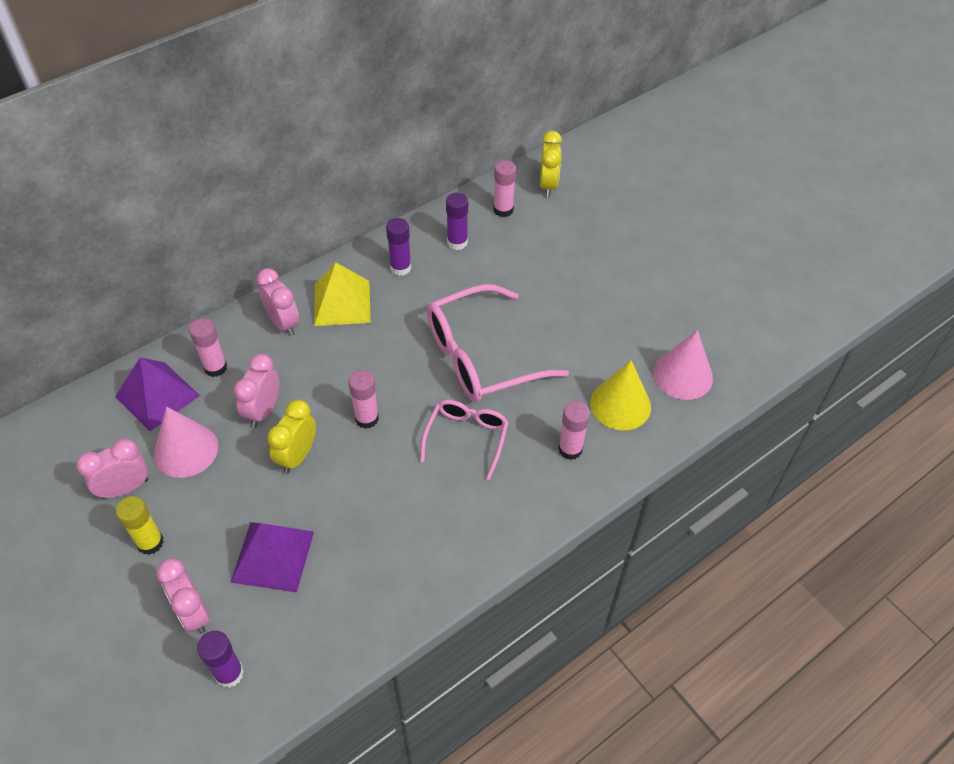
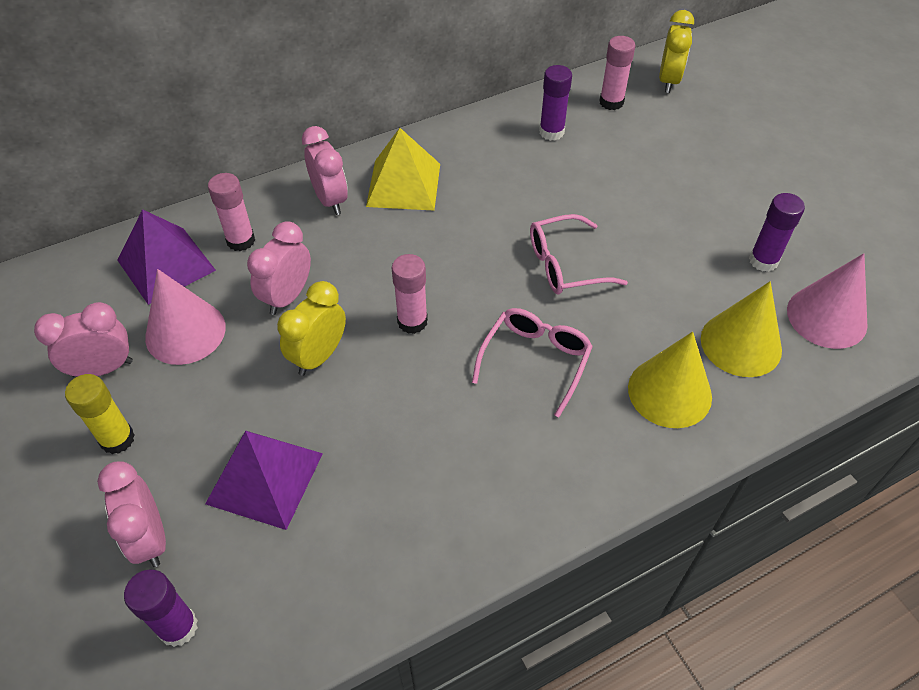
camera: 10 degrees right, 0 degrees up
purple glue stick [386,218,411,276] -> purple glue stick moved to [749,193,805,272]
pink glasses [427,284,569,403] -> pink glasses [530,214,628,294], size x0.57
pink glue stick [558,401,590,460] -> yellow cone [628,332,712,428]

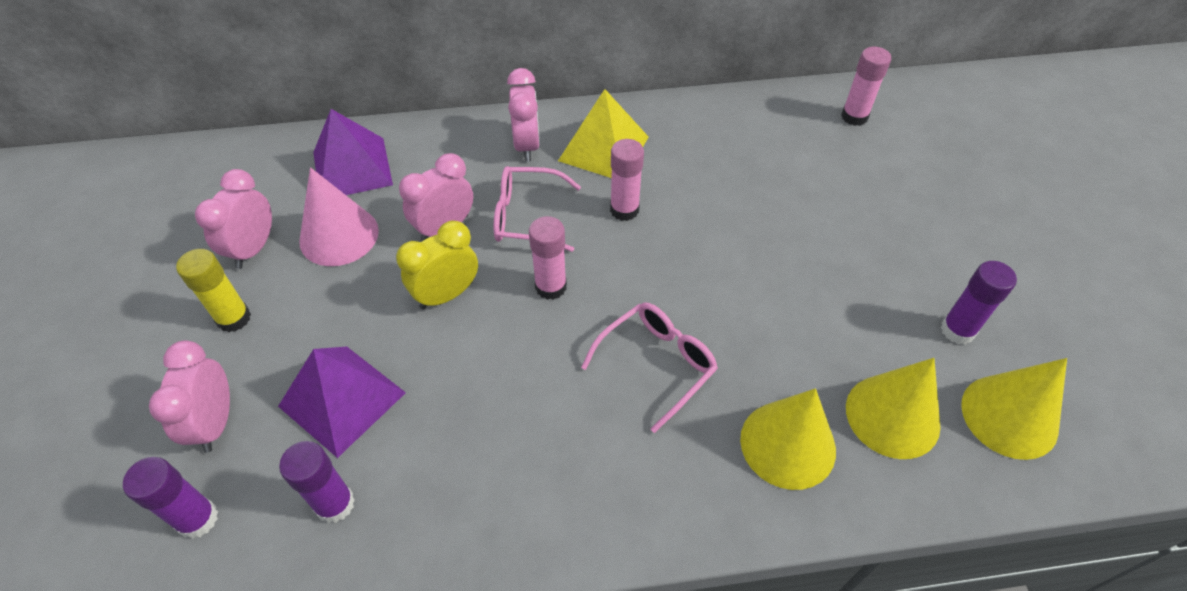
camera: 20 degrees right, 0 degrees up
pink clock [34,302,133,378] -> pink clock turned 75 degrees counterclockwise [195,169,272,269]
pink glue stick [208,173,255,251] -> pink glue stick moved to [610,139,644,221]
pink glasses [530,214,628,294] -> pink glasses moved to [494,166,581,252]
purple glue stick [539,65,572,141] -> purple glue stick moved to [279,441,355,523]
yellow clock [659,10,694,93] -> none
pink cone [787,253,867,349] -> yellow cone [961,358,1067,460]

